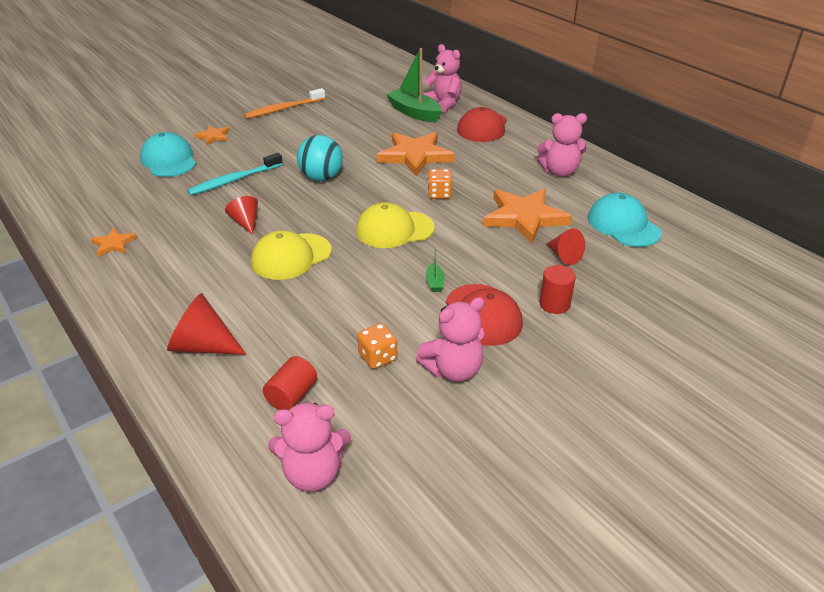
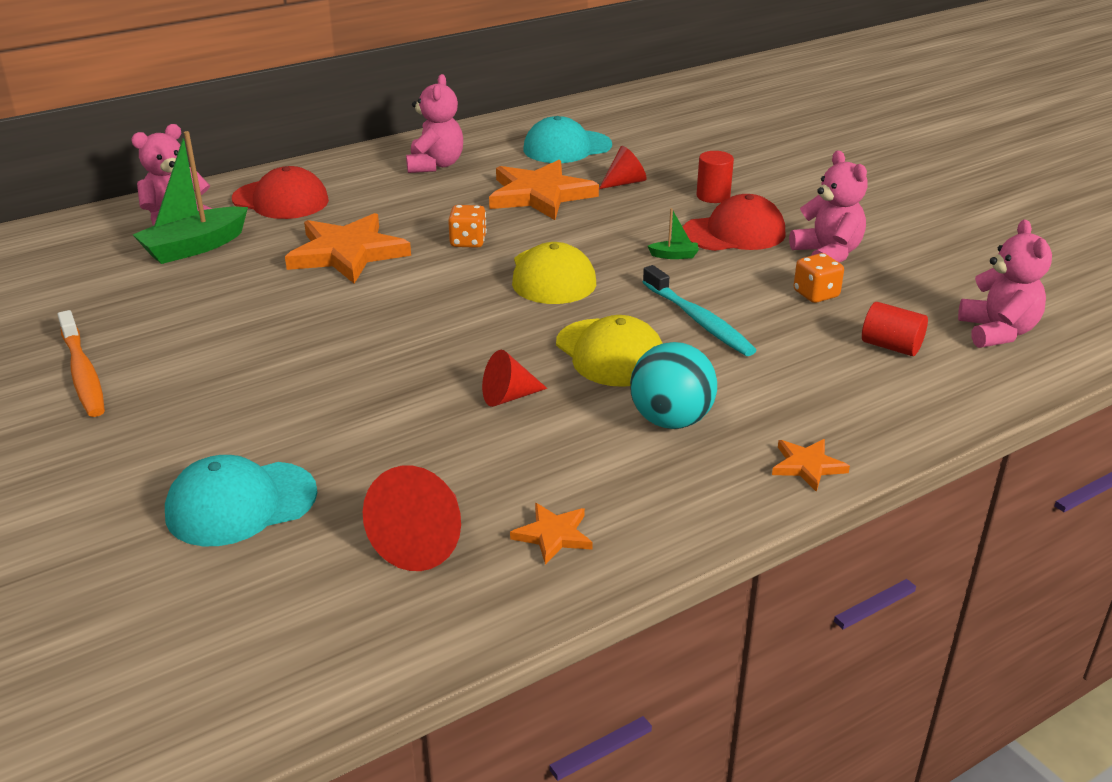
camera: 85 degrees left, 5 degrees down
red cone [167,293,246,355] -> red cone moved to [363,466,461,571]
turquoise toothbrush [187,153,283,195] -> turquoise toothbrush moved to [643,265,756,356]
orange star [194,126,229,145] -> orange star moved to [772,439,850,492]
turquoise ball [297,135,343,181] -> turquoise ball moved to [630,342,717,429]

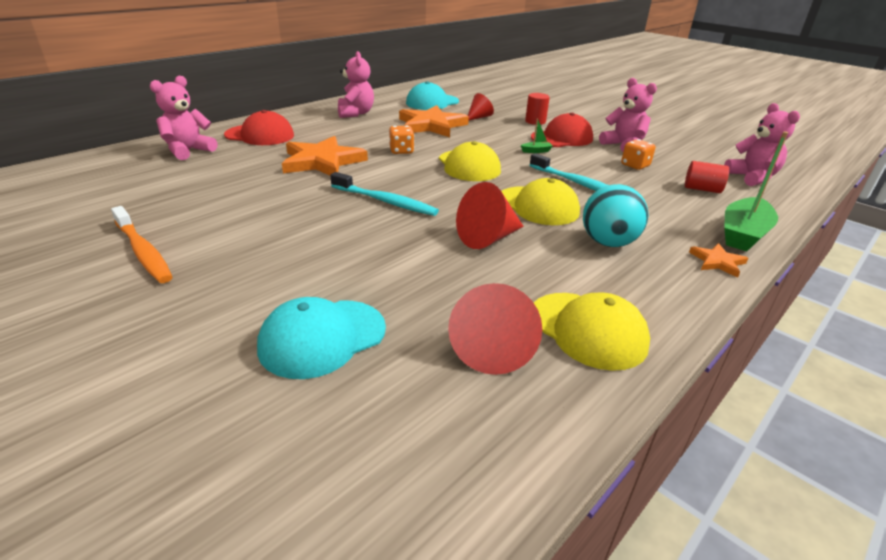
camera: 15 degrees left, 0 degrees up
green boat [133,131,248,264] -> green boat moved to [724,131,788,251]
red cone [482,350,547,407] -> red cone [456,182,524,249], size x1.55
orange star [510,503,593,565] -> yellow cap [534,293,650,371]
none -> turquoise toothbrush [330,172,439,216]

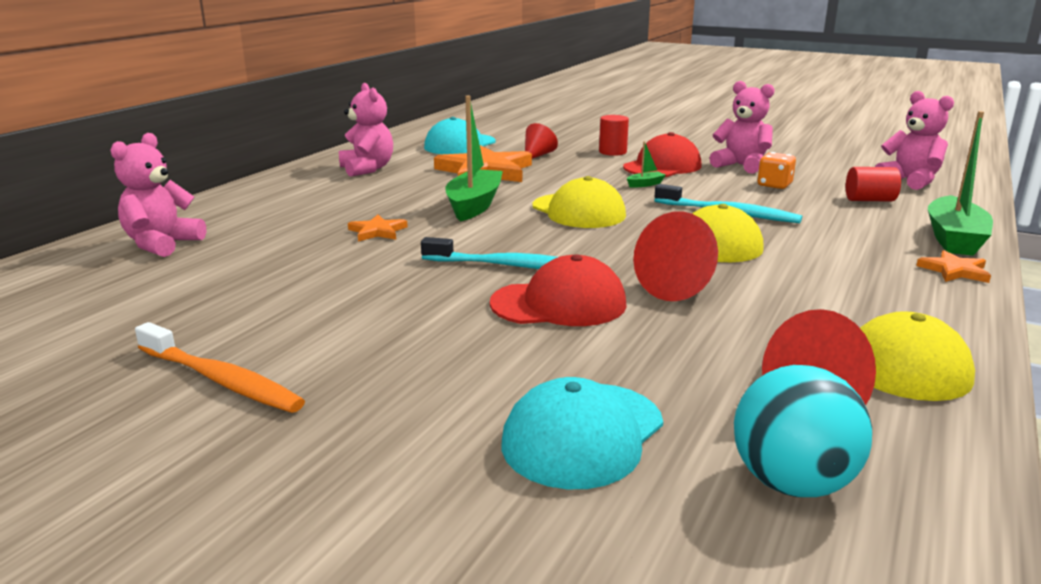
camera: 15 degrees left, 10 degrees down
red cap [224,110,294,145] -> red cap moved to [490,254,627,326]
orange star [282,136,368,176] -> orange star [348,214,408,241], size x0.48
orange dice [389,126,414,154] -> green boat [445,96,503,221]
turquoise ball [583,184,648,247] -> turquoise ball moved to [734,365,872,497]

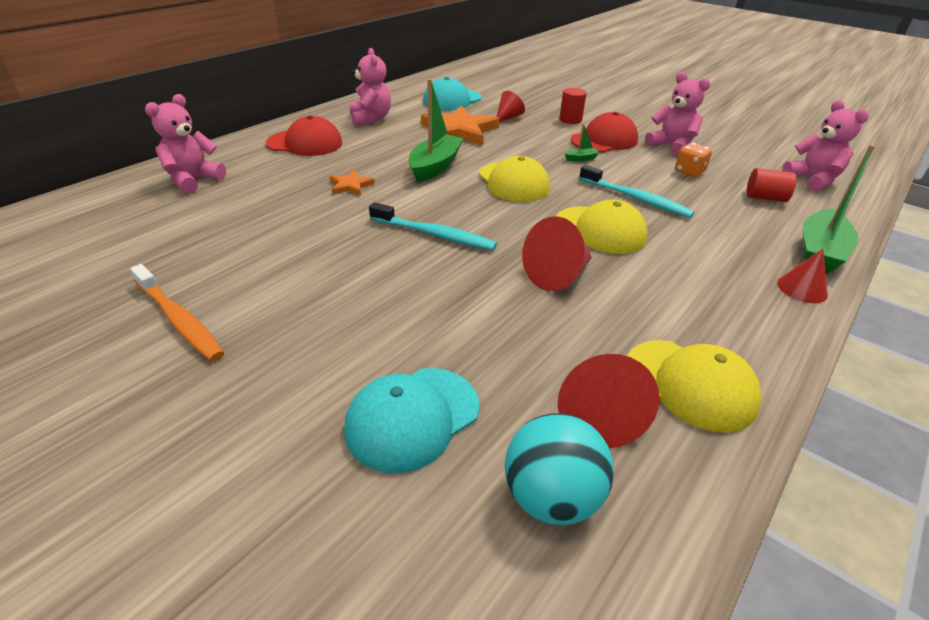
camera: 10 degrees right, 15 degrees up
red cap [490,254,627,326] -> red cap moved to [266,116,342,156]
orange star [916,250,991,283] -> red cone [777,249,828,303]

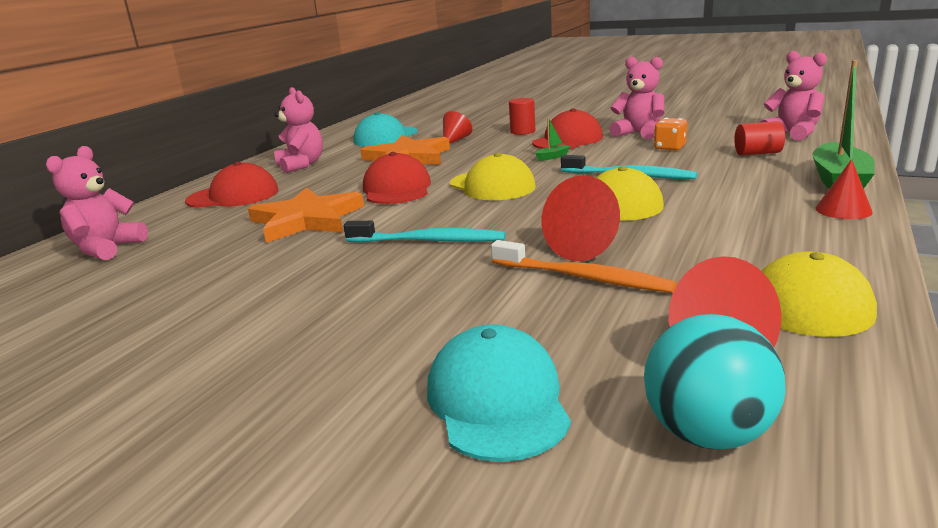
camera: 10 degrees left, 15 degrees down
orange toothbrush [130,264,224,361] -> orange toothbrush moved to [491,240,677,293]
orange star [329,170,375,196] -> orange star [248,187,364,243], size x2.10
turquoise cap [344,368,480,473] -> turquoise cap turned 135 degrees clockwise [427,324,571,462]
green boat [408,79,464,182] -> red cap [363,152,431,204]

